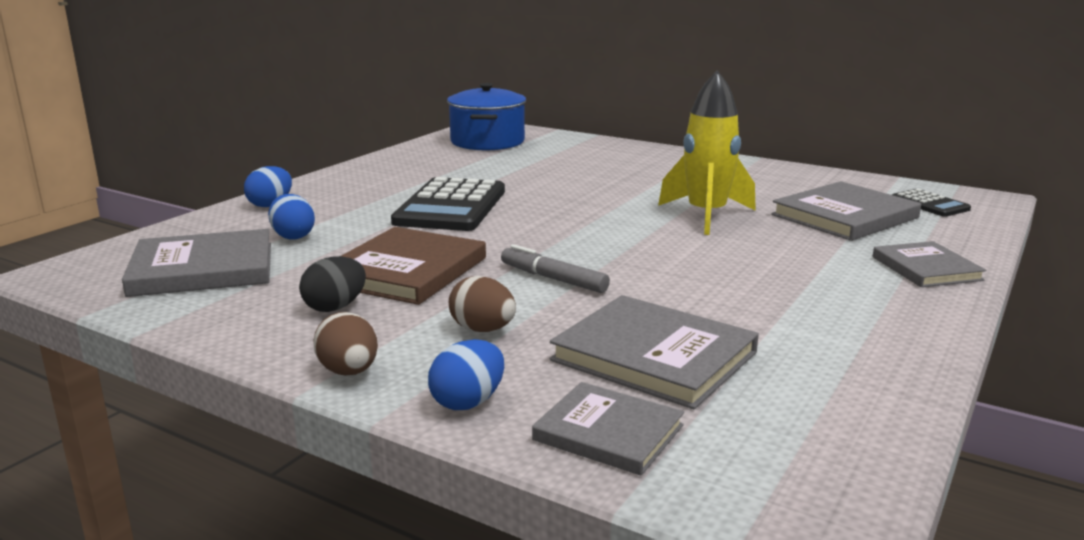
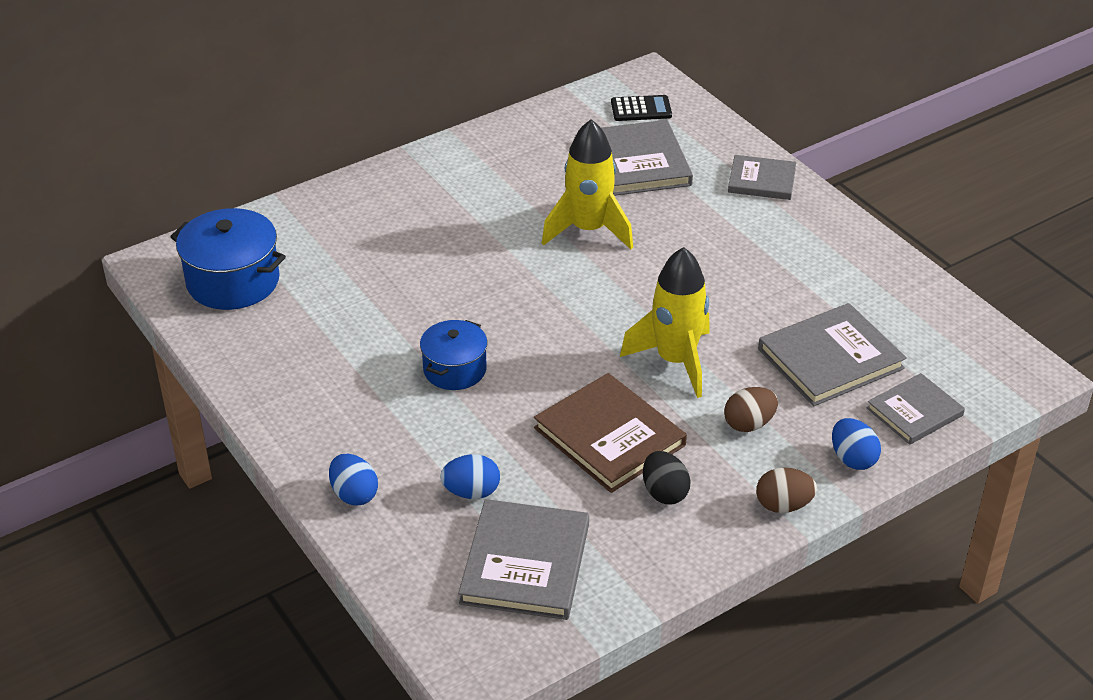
camera: 65 degrees left, 20 degrees up
black calculator [391,177,505,231] -> blue pot [420,320,487,390]
grey marker [501,244,610,293] -> yellow rocket [620,247,710,398]

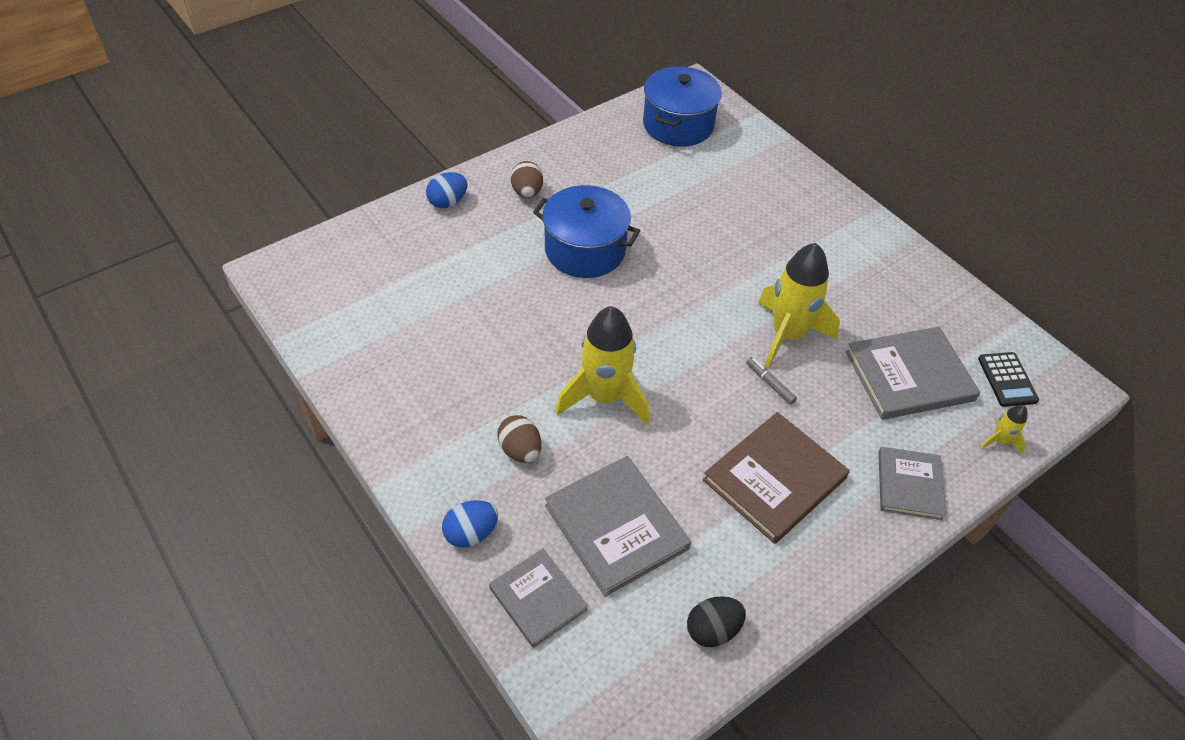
camera: 85 degrees right, 10 degrees up
blue pot [420,320,487,390] -> blue pot [533,185,640,278], size x1.56
blue egg [440,454,500,499] -> none
grey book [458,499,589,620] -> none
brown book [534,373,687,493] -> brown book moved to [703,412,850,544]
black egg [643,451,691,504] -> black egg moved to [687,596,746,647]
brown egg [756,467,817,513] -> brown egg moved to [511,161,543,198]
none -> grey marker [746,357,797,405]
none -> yellow rocket [980,405,1027,454]

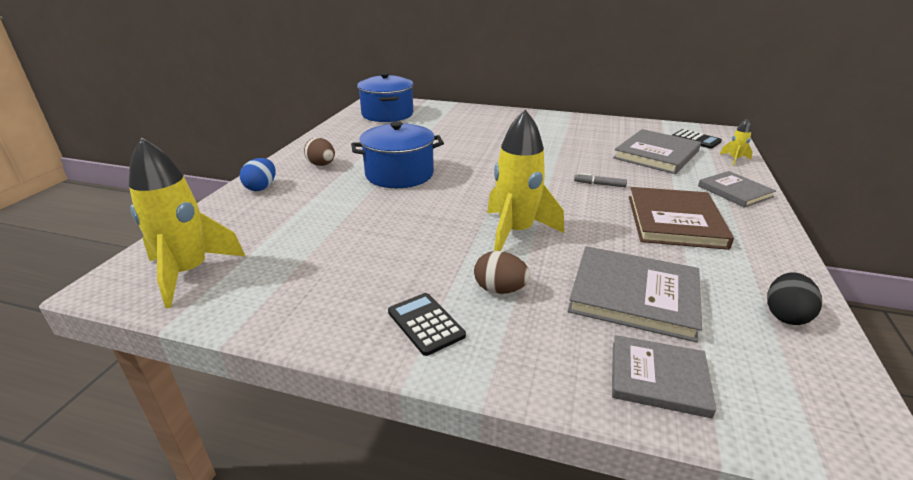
camera: 35 degrees left, 20 degrees down
blue egg [442,500,498,548] -> none
yellow rocket [758,243,840,369] -> yellow rocket moved to [129,138,245,308]
none -> black calculator [388,293,466,356]

